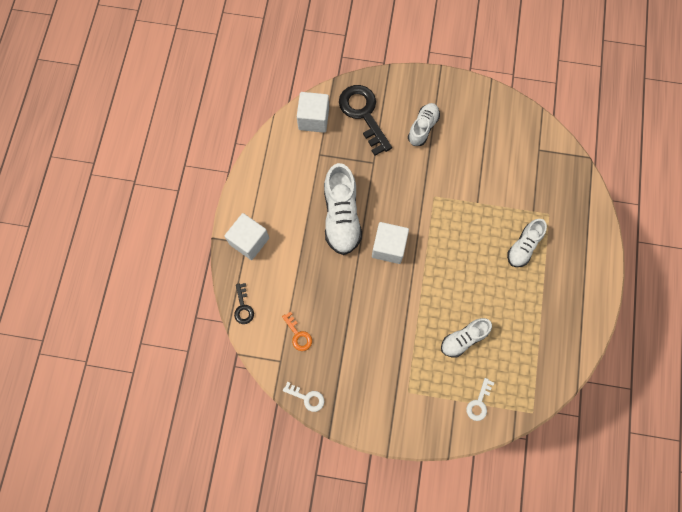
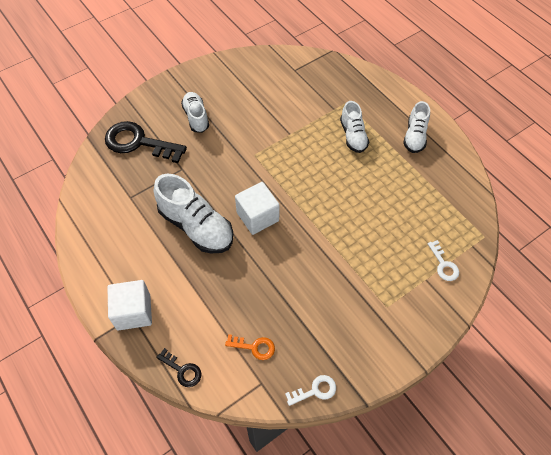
camera: 45 degrees left, 15 degrees down
white cube [297,92,329,133] -> none
white shoe [441,318,492,358] -> white shoe moved to [403,101,430,153]

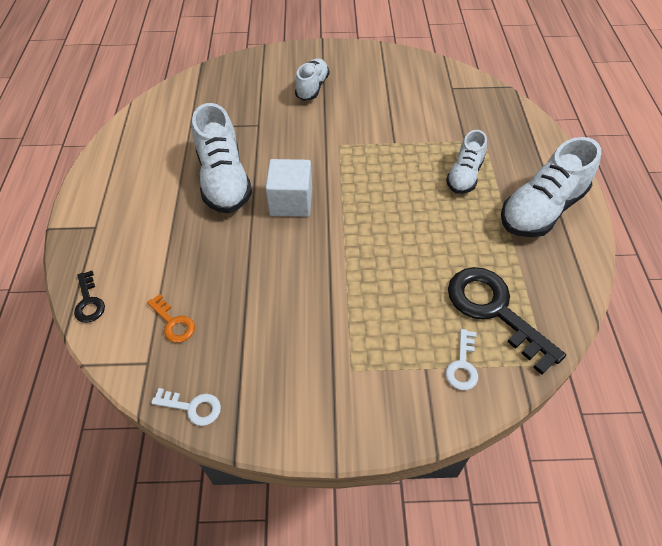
camera: 35 degrees right, 5 degrees down
black key [105,121,187,163] -> black key moved to [448,267,566,375]
white cube [107,280,152,331] -> none
white shoe [403,101,430,153] -> white shoe [501,137,601,237], size x1.65

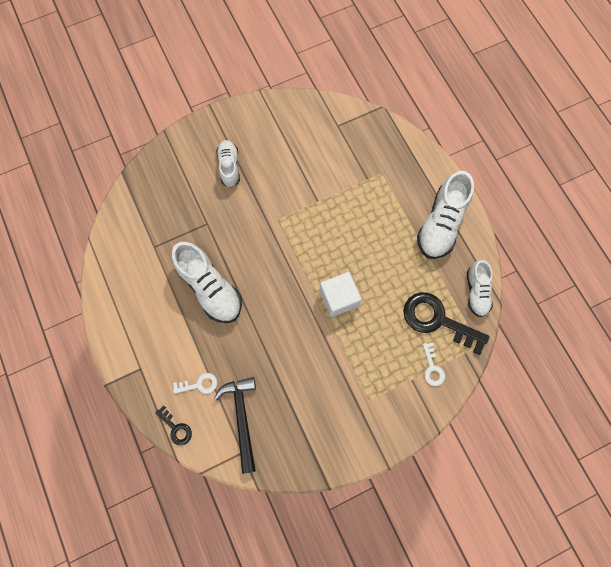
camera: 25 degrees left, 20 degrees up
orange key [147,294,195,343] -> black hammer [214,377,256,474]
white key [151,388,221,426] -> white key moved to [173,373,217,394]
white cube [266,159,312,217] -> white cube moved to [320,272,362,317]
white shoe [446,130,487,194] -> white shoe moved to [467,260,493,317]

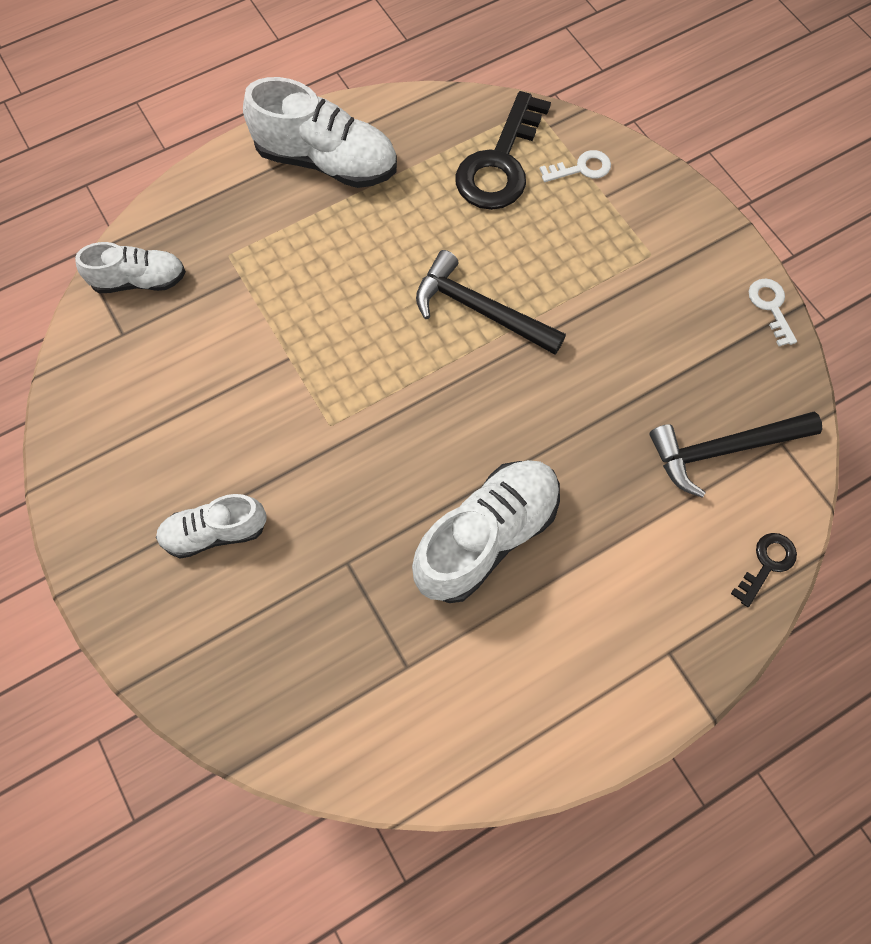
camera: 95 degrees left, 5 degrees down
white key [173,373,217,394] -> white key moved to [749,278,797,346]
white cube [320,272,362,317] -> black hammer [416,250,566,355]
white shoe [467,260,493,317] -> white shoe moved to [75,242,186,293]

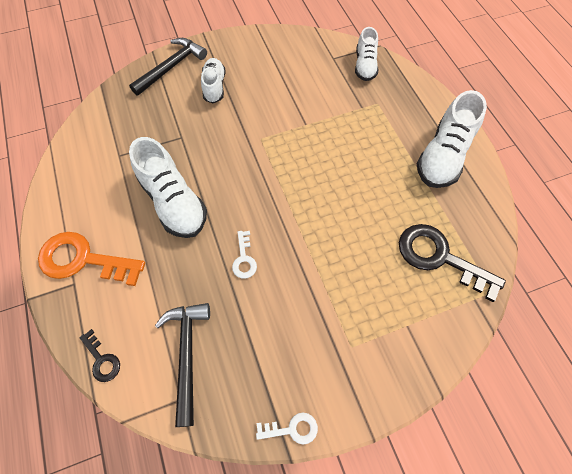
camera: 100 degrees right, 5 degrees down
black hammer [416,250,566,355] -> black hammer moved to [129,38,207,96]
white key [540,150,611,182] -> white key moved to [232,231,257,279]
none -> orange key [38,232,145,286]

